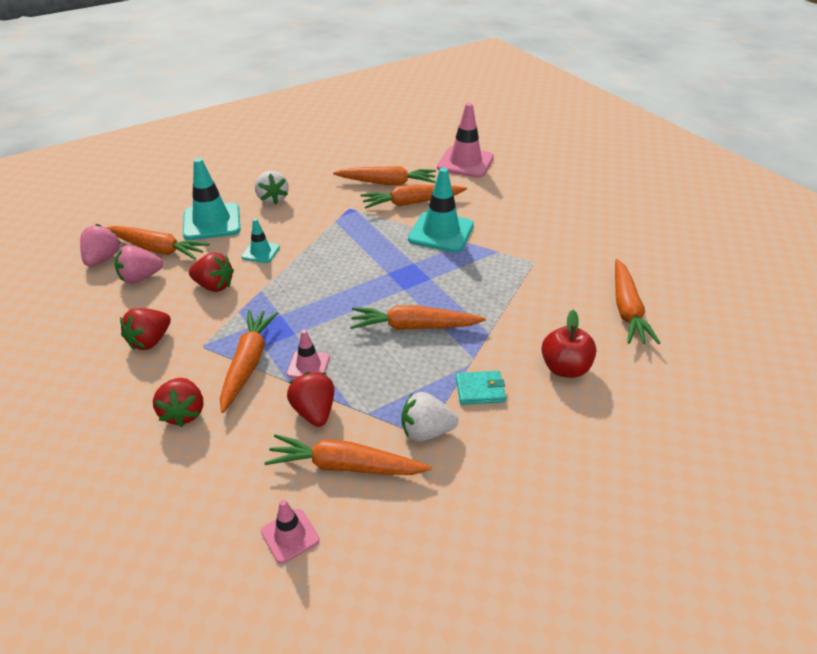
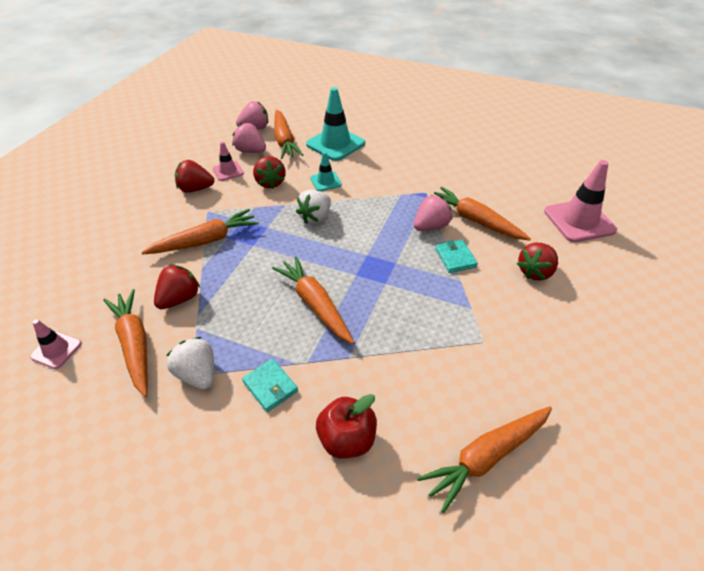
camera: 55 degrees right, 5 degrees up
red strawberry [153,378,203,427] -> red strawberry moved to [517,243,558,281]
white strawberry [255,171,289,204] -> white strawberry moved to [296,190,331,224]
pink traffic cone [287,330,330,378] -> pink traffic cone moved to [213,142,244,181]
orange carrot [333,166,436,186] -> none
turquoise traffic cone [408,168,474,252] -> turquoise wallet [435,240,478,273]
none -> pink strawberry [414,195,452,231]

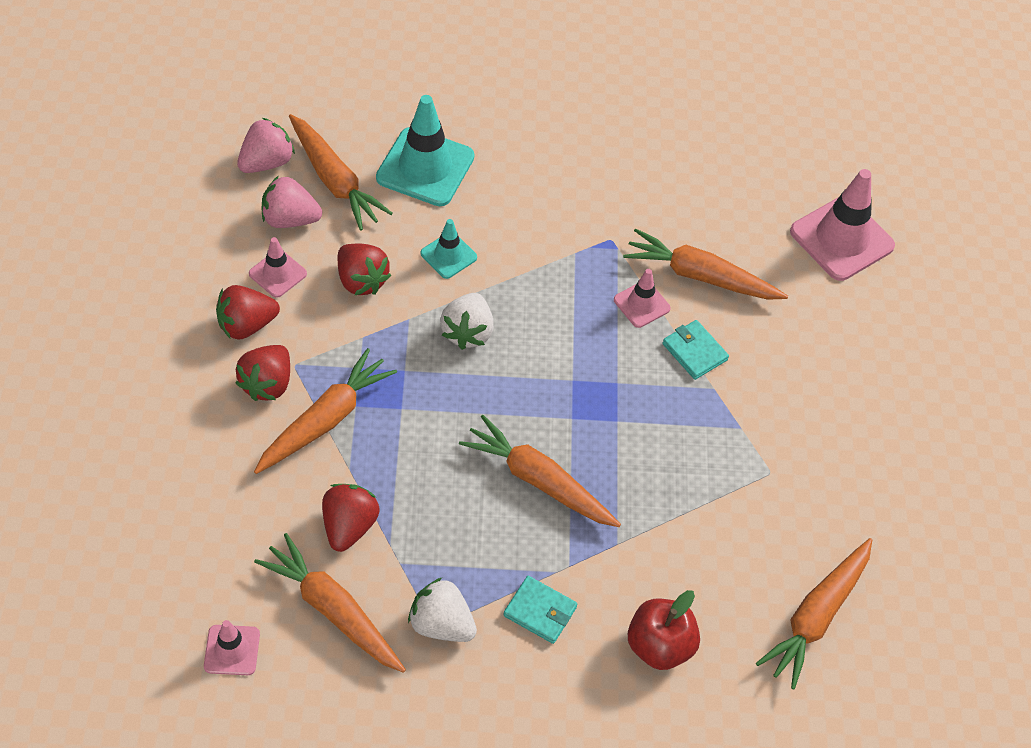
camera: 25 degrees left, 10 degrees up
pink strawberry [414,195,452,231] -> pink traffic cone [614,269,671,328]
red strawberry [517,243,558,281] -> red strawberry moved to [236,345,290,401]

